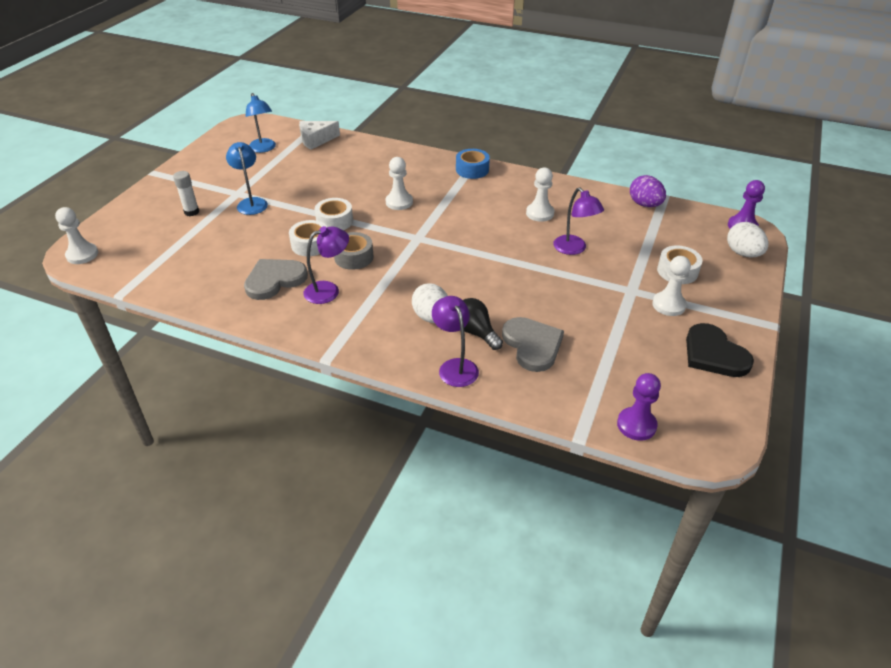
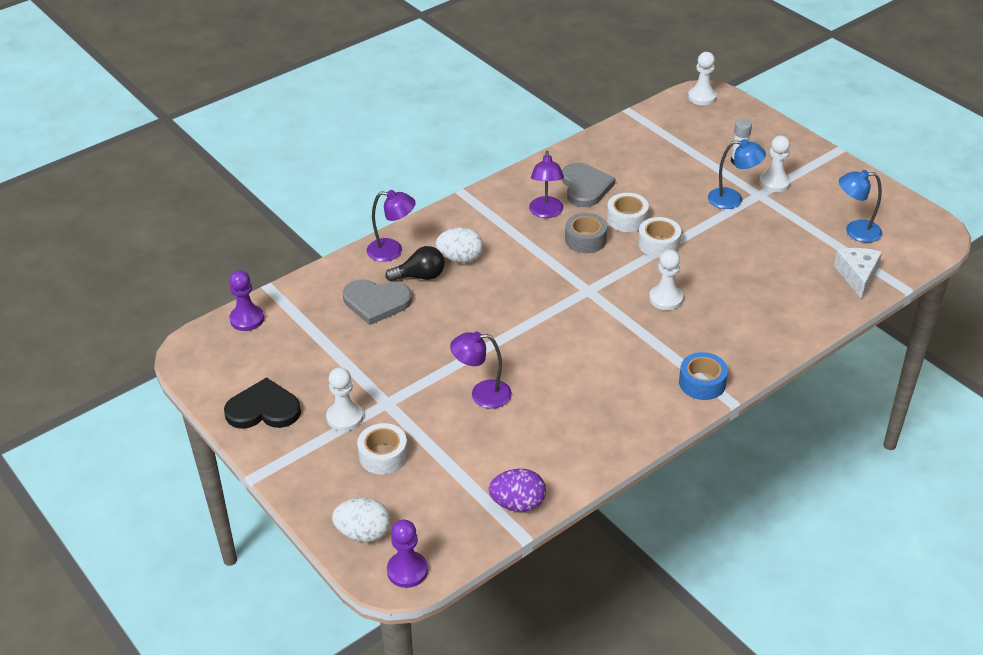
camera: 120 degrees right, 0 degrees up
white pawn [526,167,554,222] -> white pawn moved to [759,135,791,192]

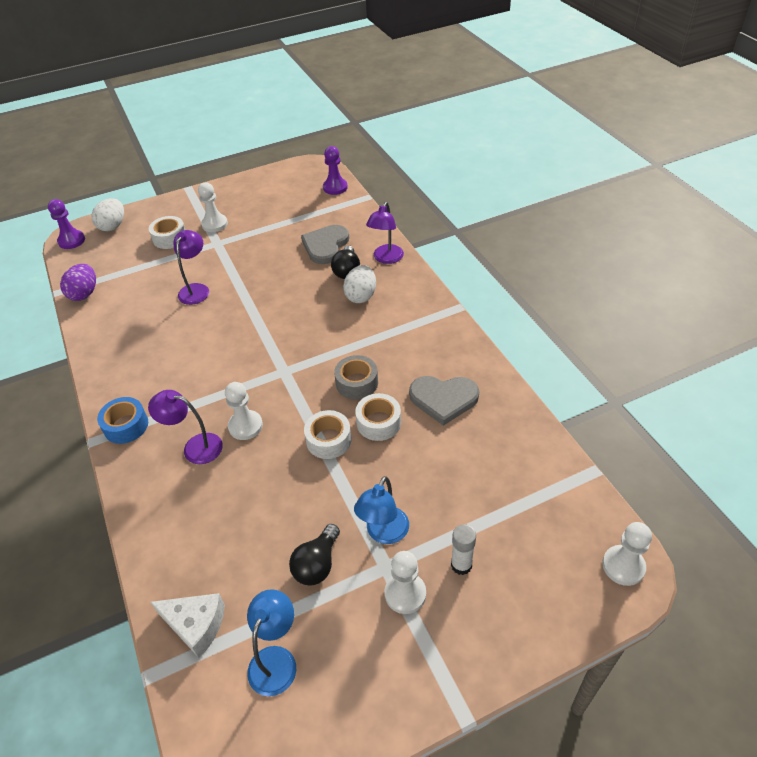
camera: 105 degrees right, 5 degrees up
black heart [224,377,301,429] -> none
purple lamp [529,151,564,218] -> purple lamp moved to [148,390,223,464]
none -> black light bulb [289,524,340,586]

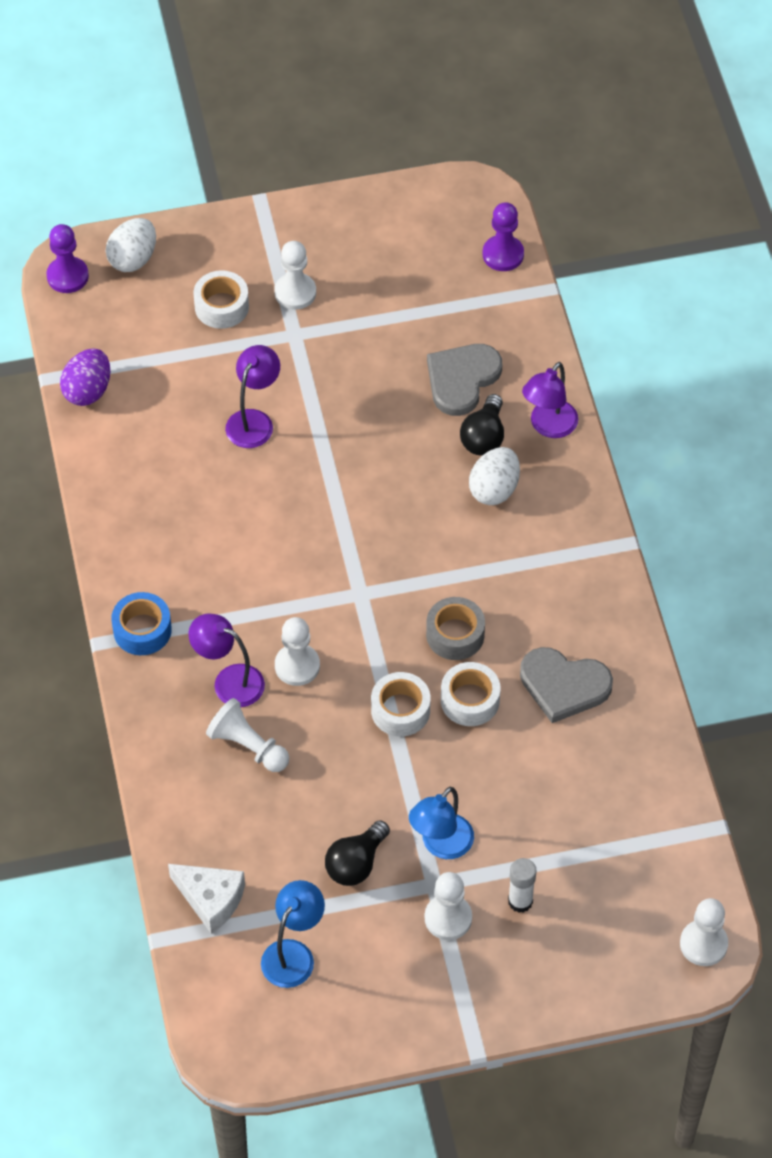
camera: 10 degrees right, 10 degrees up
none -> white pawn [206,698,289,772]

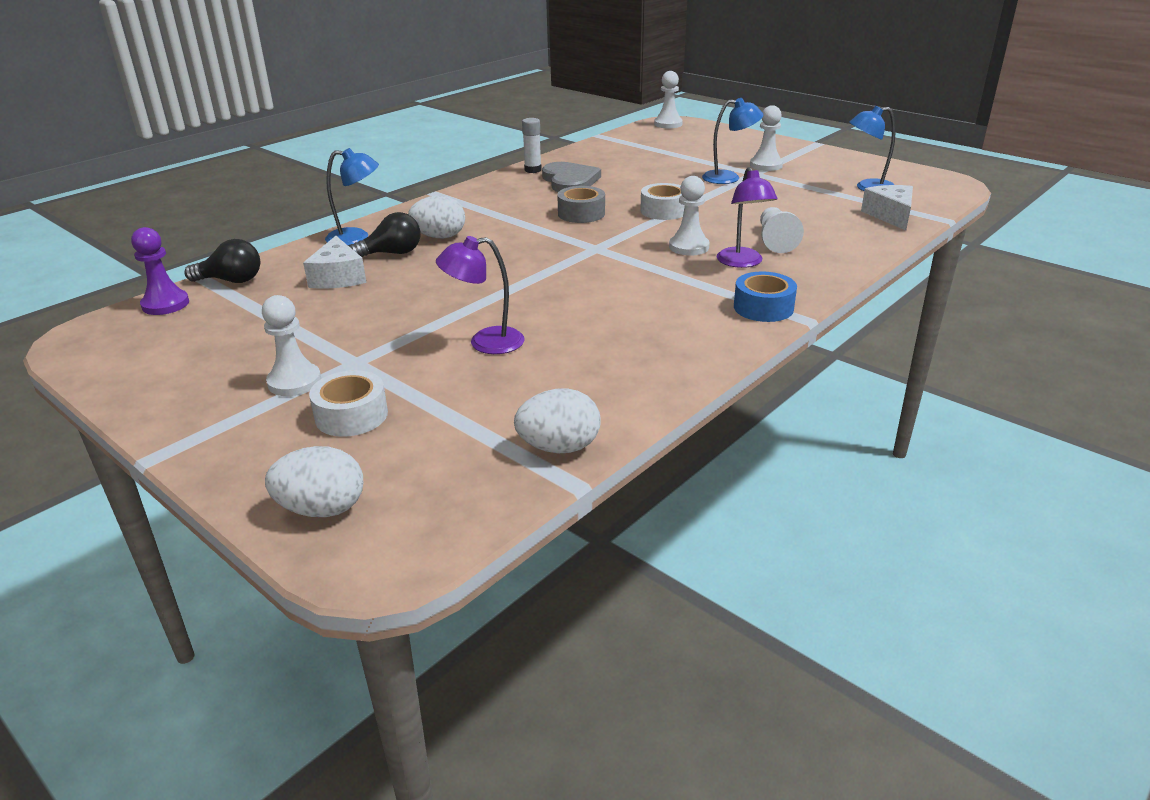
camera: 125 degrees left, 25 degrees down
purple pawn [46,224,89,293] -> none
purple egg [60,348,110,406] -> white egg [514,388,601,453]
black light bulb [325,820,390,886] -> black light bulb moved to [184,239,260,283]
grey heart [427,344,502,416] -> white cheese [303,236,366,289]
white tape [441,662,501,726] -> none
white glue stick [508,858,537,913] -> white glue stick moved to [522,118,542,173]
purple lamp [522,362,578,438] -> blue lamp [325,148,379,246]

